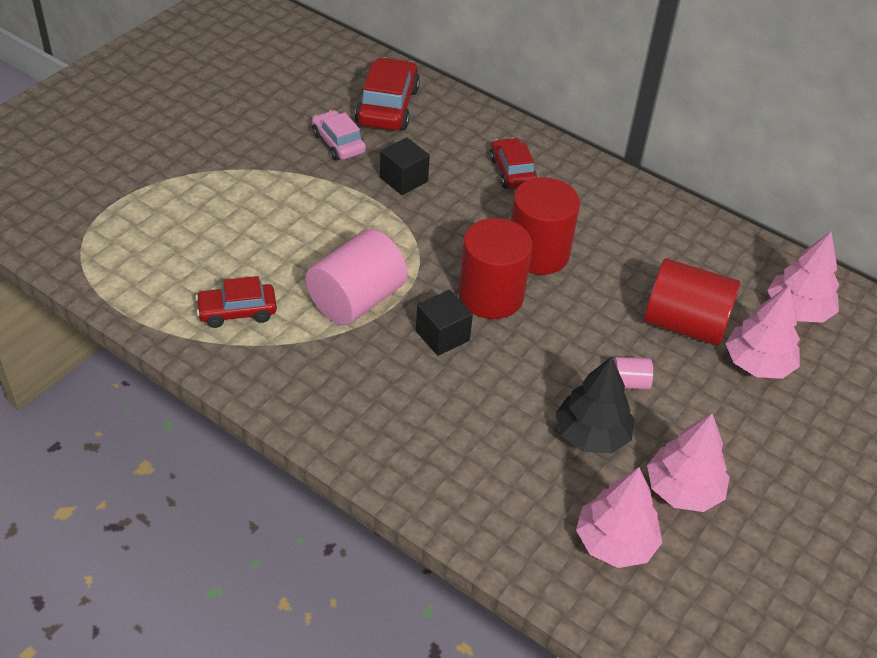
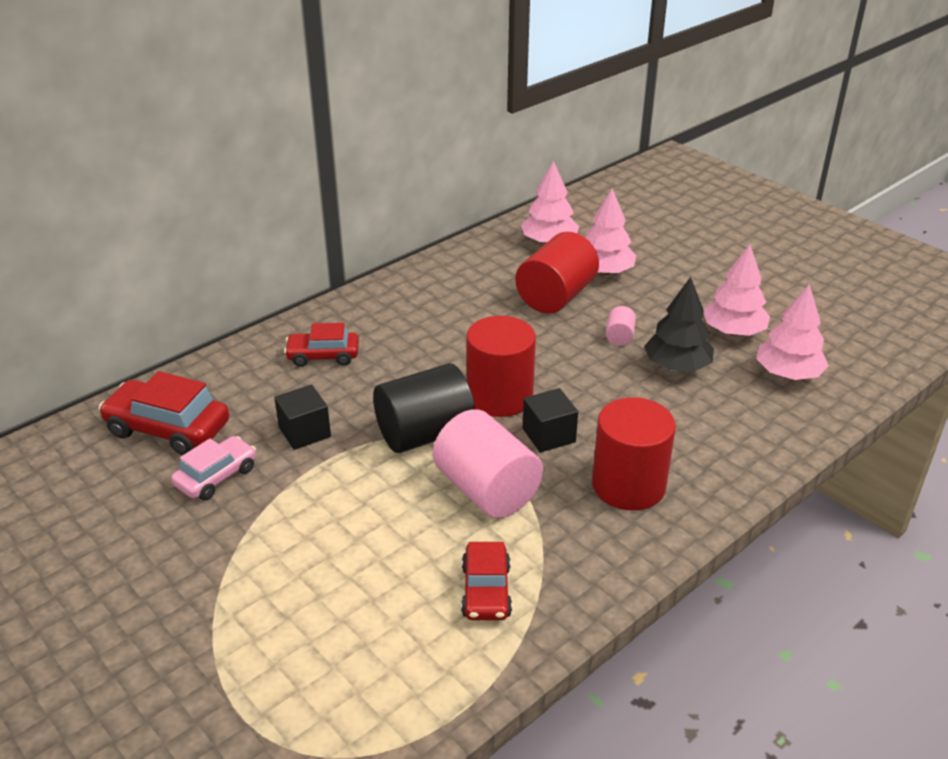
camera: 75 degrees left, 10 degrees down
pink car [312,110,366,161] -> pink car turned 150 degrees clockwise [171,436,256,500]
red cylinder [510,177,580,275] -> red cylinder moved to [592,397,676,511]
none -> black cylinder [373,363,475,453]

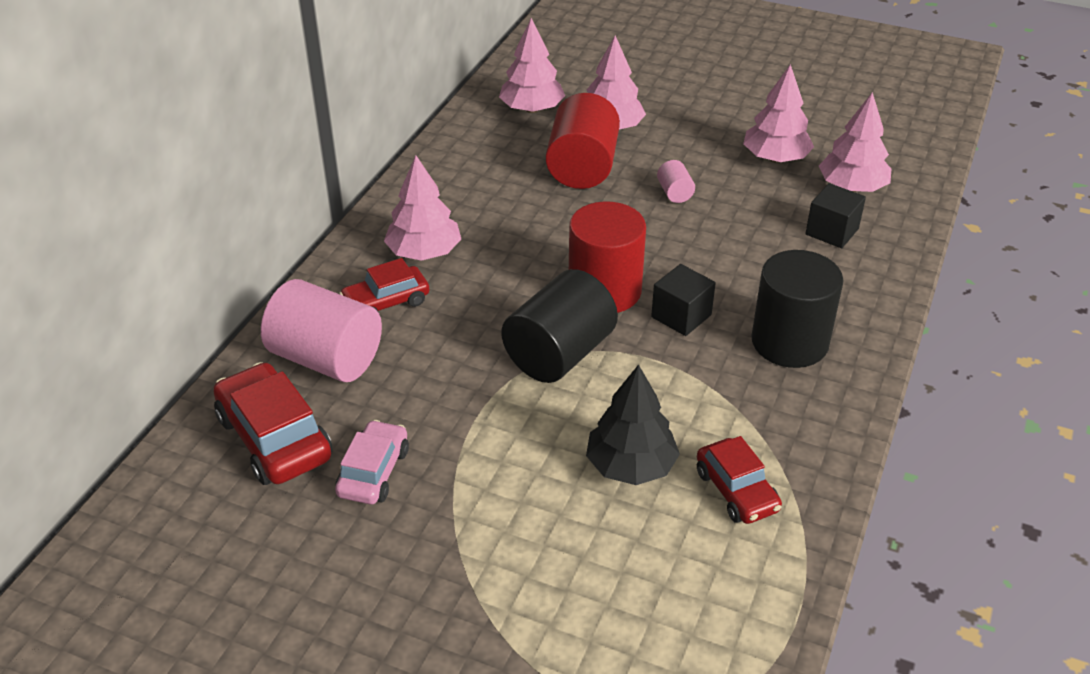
camera: 25 degrees left, 5 degrees up
red car [99,371,229,455] -> red car turned 60 degrees clockwise [213,362,332,485]
black cube [274,385,331,450] -> black cube moved to [805,183,866,248]
pink cylinder [433,409,543,518] -> pink cylinder moved to [261,279,382,382]
red cylinder [592,397,676,511] -> black cylinder [751,250,843,368]
black tree [644,277,714,372] -> black tree moved to [586,364,680,485]
none -> pink tree [384,156,461,261]

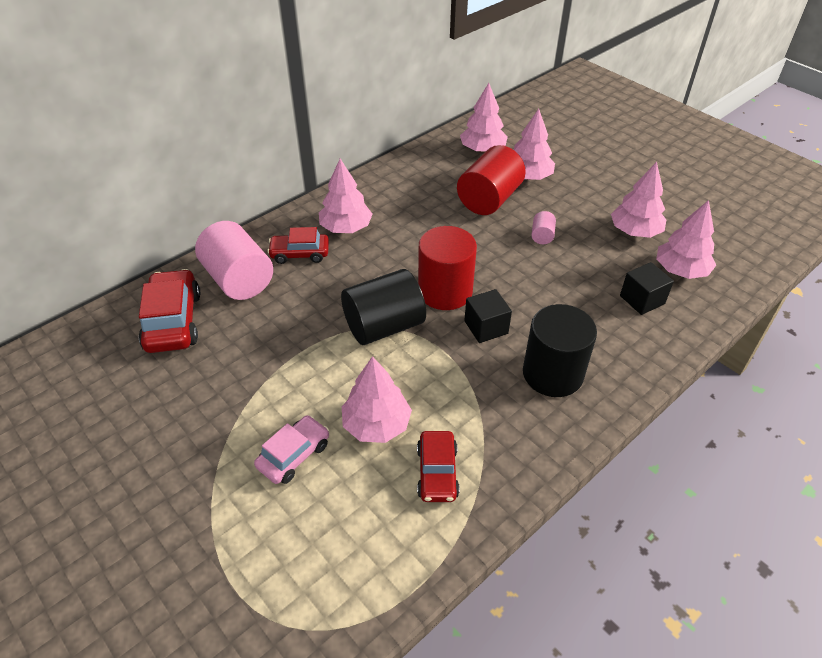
camera: 25 degrees right, 5 degrees up
pink car [335,420,409,504] -> pink car moved to [254,415,329,484]
black tree [586,364,680,485] -> pink tree [342,356,412,443]

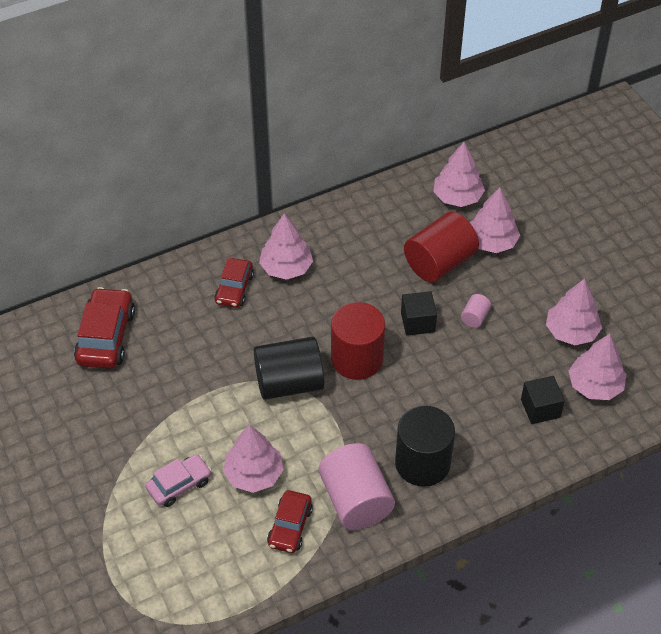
camera: 15 degrees right, 5 degrees up
pink cylinder [195,221,273,300] -> pink cylinder moved to [319,443,395,530]
red car [267,227,329,264] -> red car turned 90 degrees counterclockwise [214,258,254,308]
black cube [464,289,512,343] -> black cube moved to [401,291,437,336]

